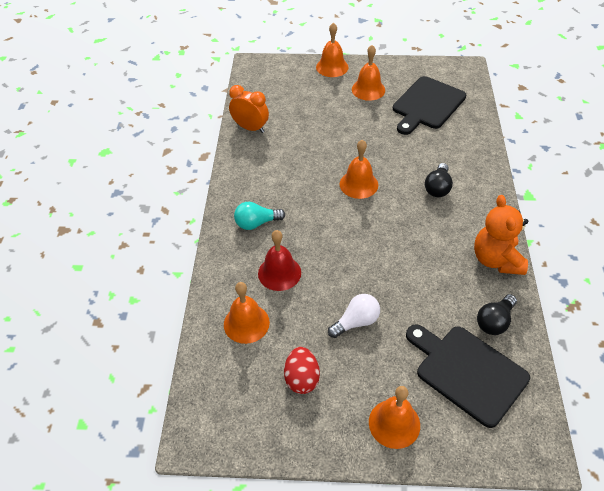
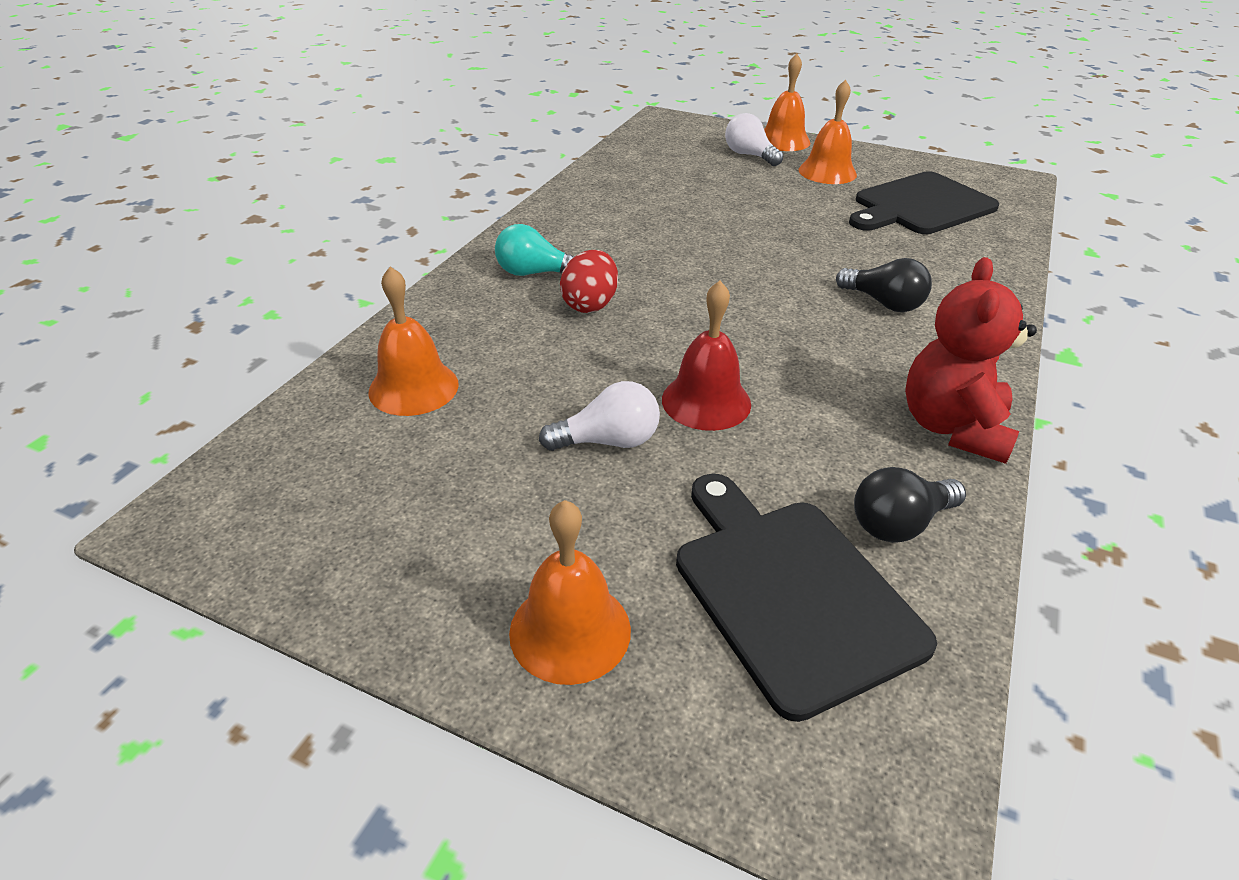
camera: 20 degrees right, 10 degrees down
orange clock [229,85,269,133] -> none
red bell [258,230,301,291] -> red bell moved to [662,281,751,431]
red egg [284,347,320,394] -> red egg moved to [560,250,618,313]
orange bell [340,140,378,199] -> none
black light bulb [425,163,453,197] -> black light bulb turned 90 degrees counterclockwise [836,258,932,312]
orange teddy bear [474,195,528,275] -> red teddy bear [905,257,1037,464]
none -> white light bulb [725,113,783,166]

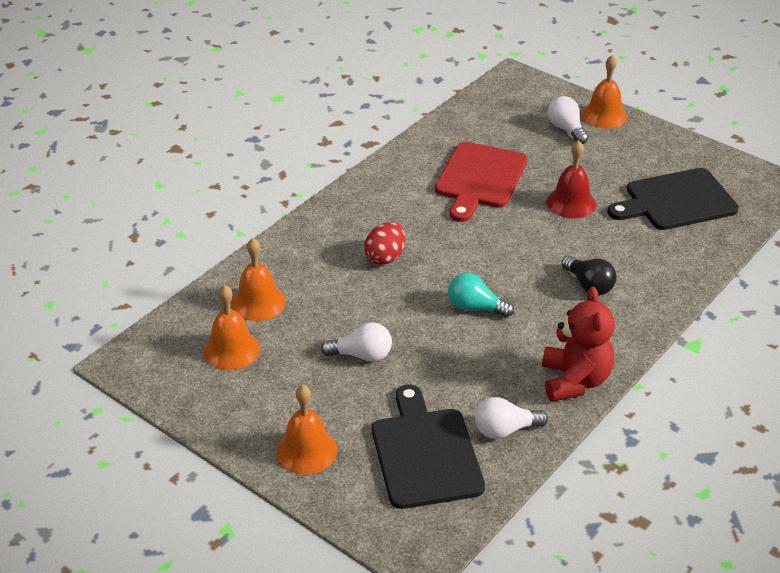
camera: 15 degrees right, 0 degrees up
turquoise light bulb [495,224,575,276] -> turquoise light bulb moved to [448,273,514,317]
red bell [662,281,751,431] -> red bell moved to [546,140,596,218]
orange bell [798,79,857,184] -> orange bell moved to [203,285,260,370]
black light bulb [854,467,966,543] -> white light bulb [475,397,548,439]
red teddy bear [905,257,1037,464] -> red teddy bear turned 150 degrees clockwise [542,287,615,402]
none -> red cutting board [435,142,528,222]

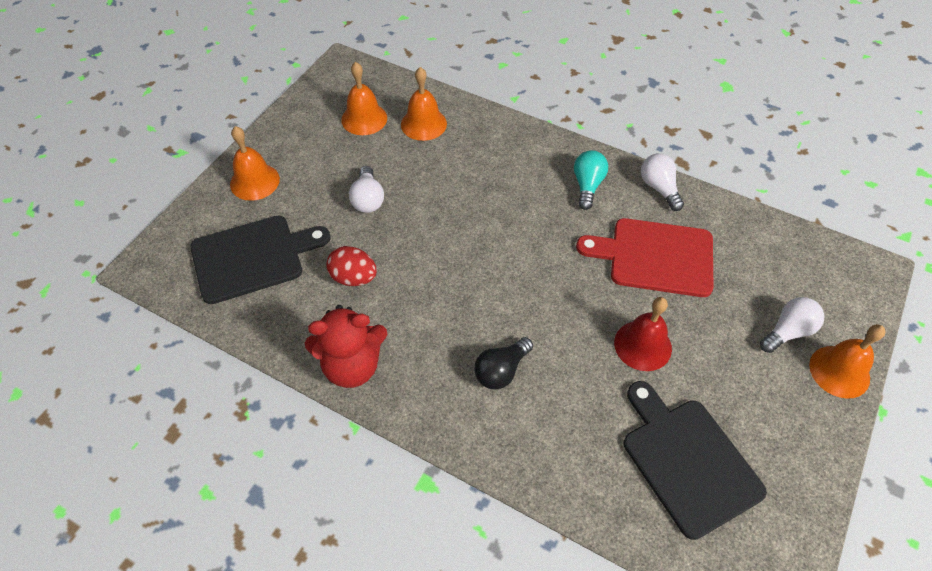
camera: 80 degrees right, 15 degrees up
red egg [364,222,405,265] -> red egg moved to [326,246,377,286]
turquoise light bulb [448,273,514,317] -> turquoise light bulb moved to [574,150,608,210]
white light bulb [475,397,548,439] -> white light bulb moved to [641,153,684,211]

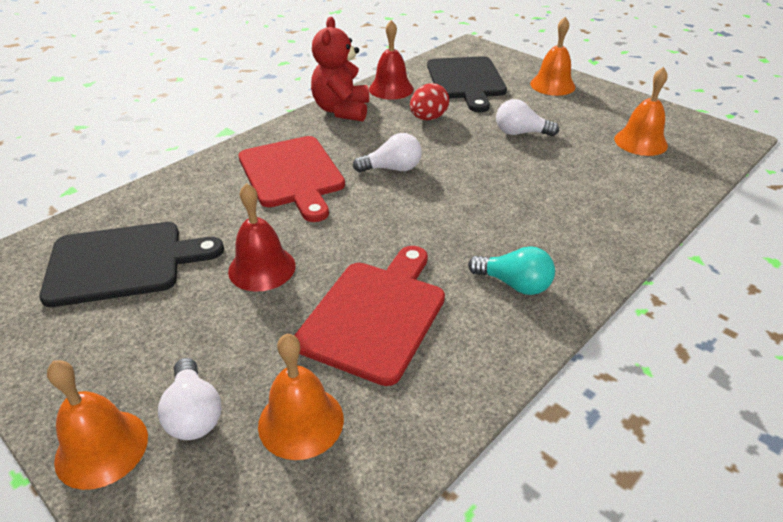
camera: 105 degrees right, 15 degrees down
orange bell [401,67,447,141] -> orange bell moved to [258,334,344,460]
black light bulb [474,337,533,389] -> red cutting board [238,136,345,222]
white light bulb [641,153,684,211] -> white light bulb moved to [353,133,422,172]
none -> red bell [369,20,414,100]

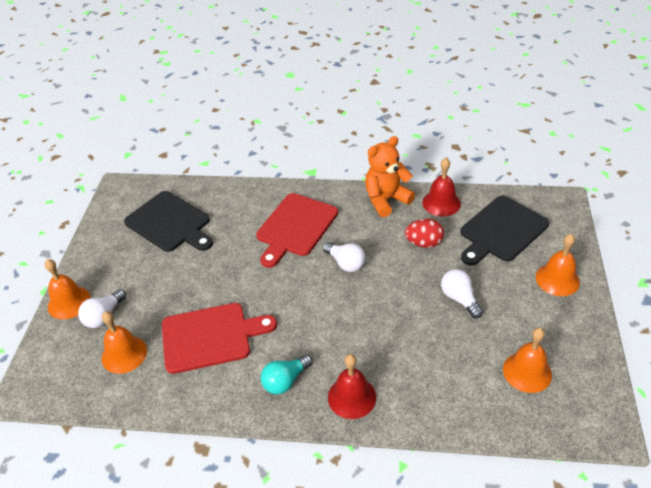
camera: 55 degrees right, 5 degrees up
red bell [228,183,296,292] -> red bell moved to [328,354,376,419]
red teddy bear [311,17,369,121] -> orange teddy bear [365,136,415,217]
turquoise light bulb [468,246,555,295] -> turquoise light bulb turned 60 degrees clockwise [261,354,312,395]

